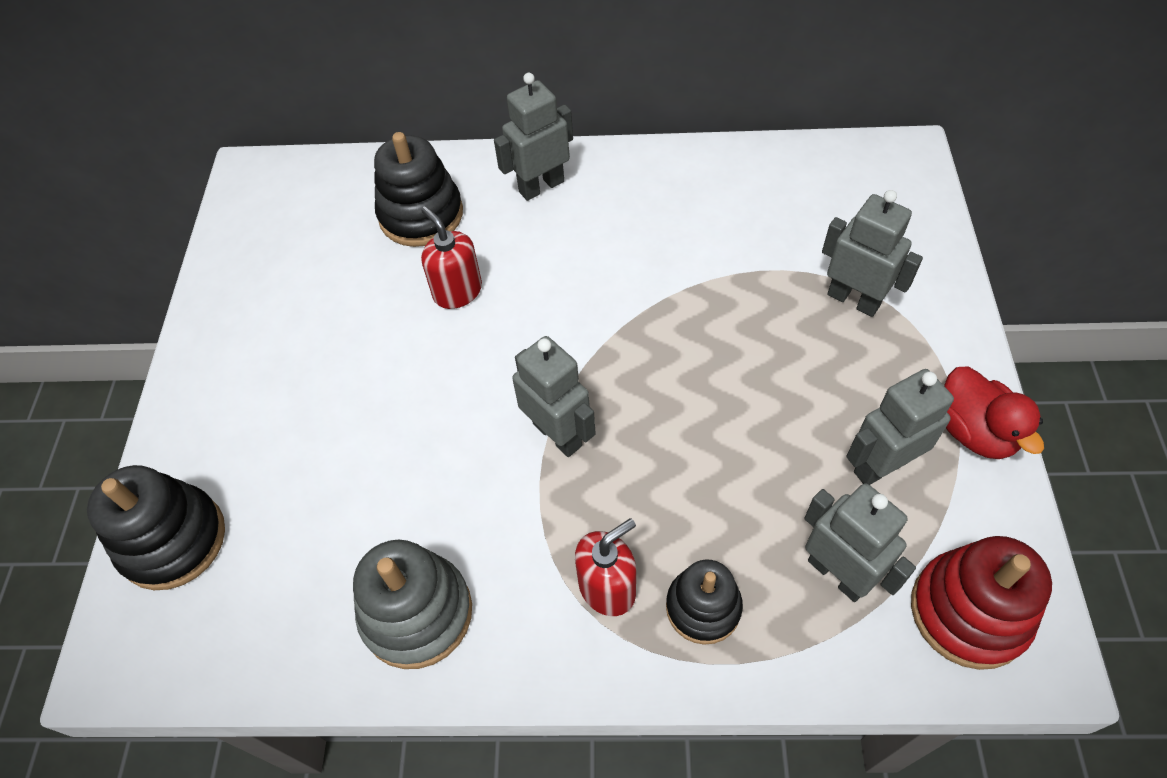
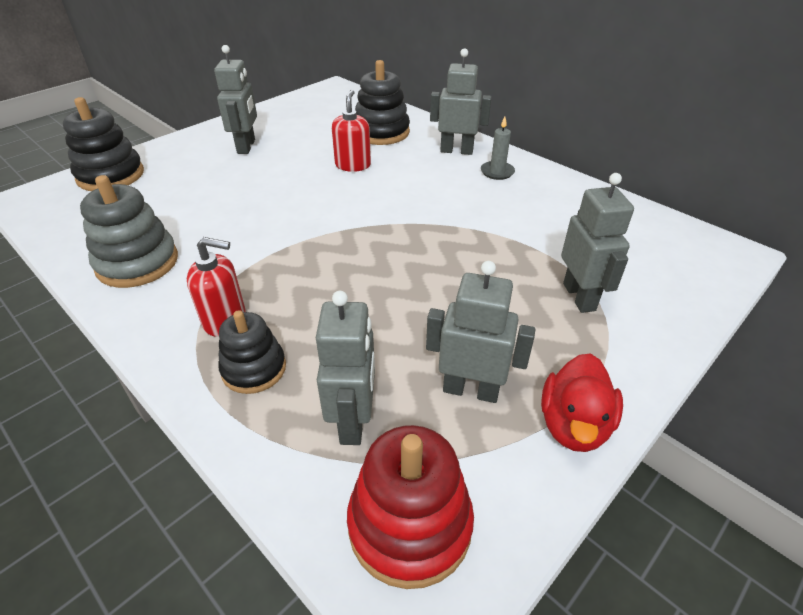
camera: 40 degrees right, 15 degrees down
grey robot [512,336,596,457] -> grey robot moved to [214,45,257,154]
none -> grey candle [481,117,515,180]

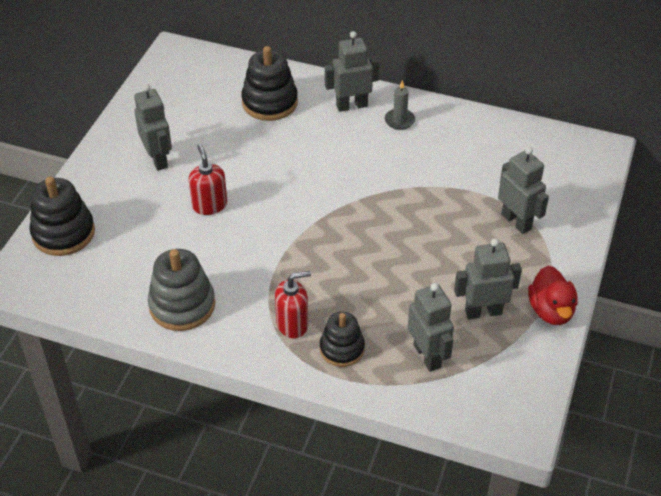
camera: 25 degrees left, 5 degrees up
red soap dispenser [332,90,371,172] -> red soap dispenser moved to [189,144,227,215]
red stacking toy [347,425,474,589] -> none

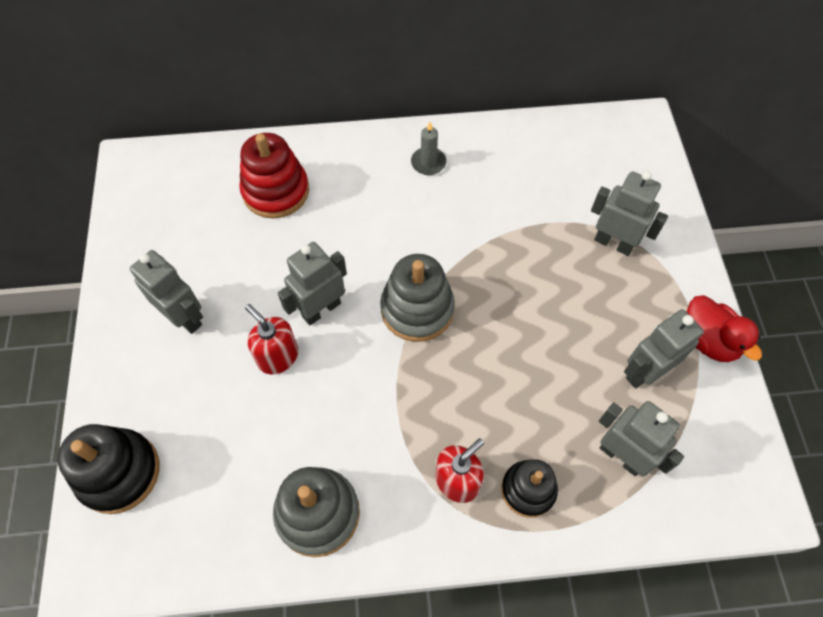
camera: 25 degrees left, 15 degrees up
black stacking toy [241,46,298,121] -> red stacking toy [239,133,309,219]
grey robot [325,31,379,112] -> grey robot moved to [278,242,347,326]
none -> grey stacking toy [380,254,455,342]

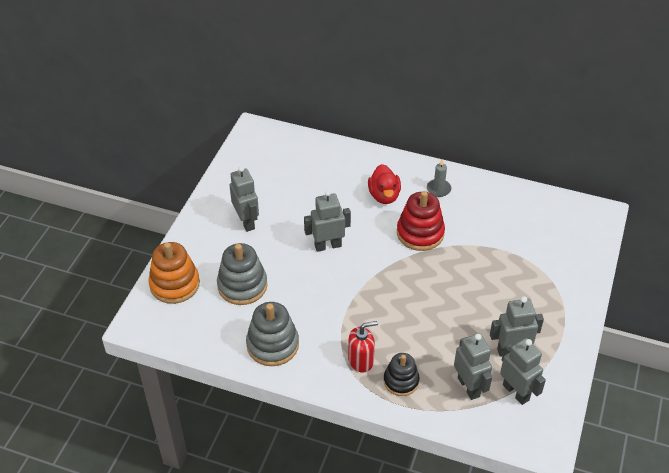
camera: 25 degrees right, 15 degrees down
black stacking toy [57,424,159,514] -> orange stacking toy [148,242,200,304]
red stacking toy [239,133,309,219] -> red stacking toy moved to [397,191,445,251]
red soap dispenser [245,304,298,374] -> none
grey stacking toy [380,254,455,342] -> grey stacking toy moved to [217,243,267,305]
grey robot [591,171,668,256] -> grey robot moved to [500,338,546,405]
red duck [687,295,762,362] -> red duck moved to [368,164,401,204]

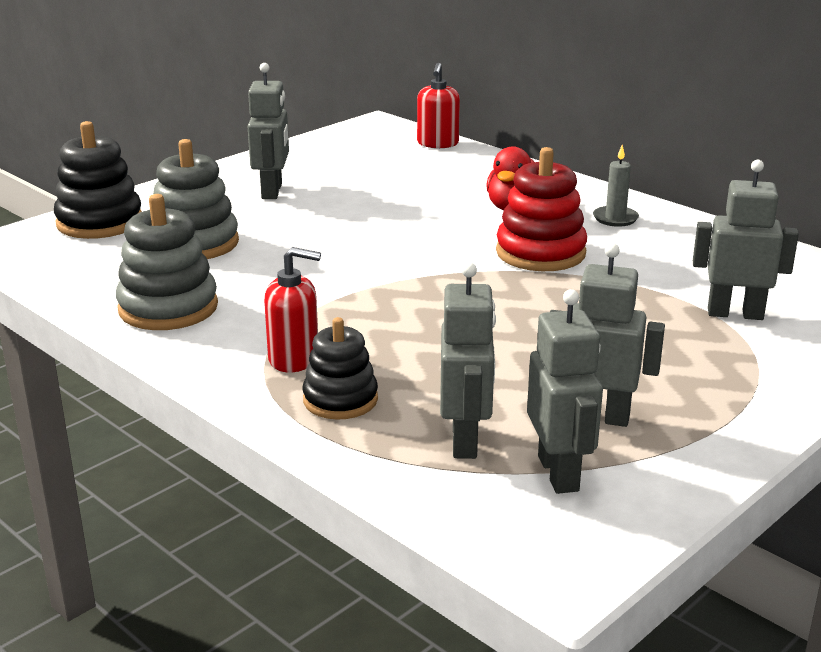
camera: 25 degrees right, 20 degrees down
orange stacking toy [148,242,200,304] -> black stacking toy [54,121,142,239]
grey robot [304,190,351,252] -> grey robot moved to [693,160,799,320]
none -> red soap dispenser [417,63,460,148]

